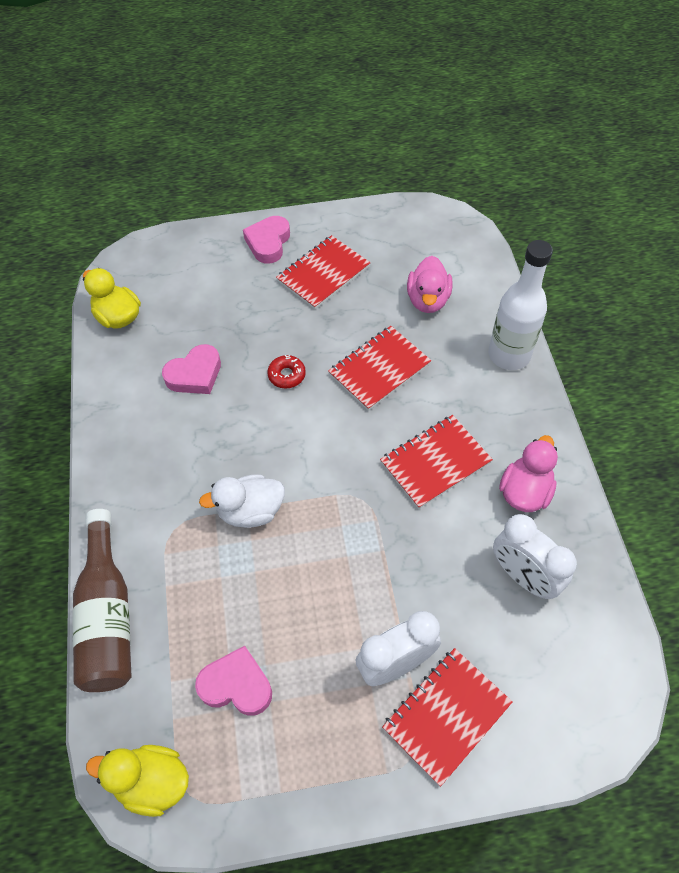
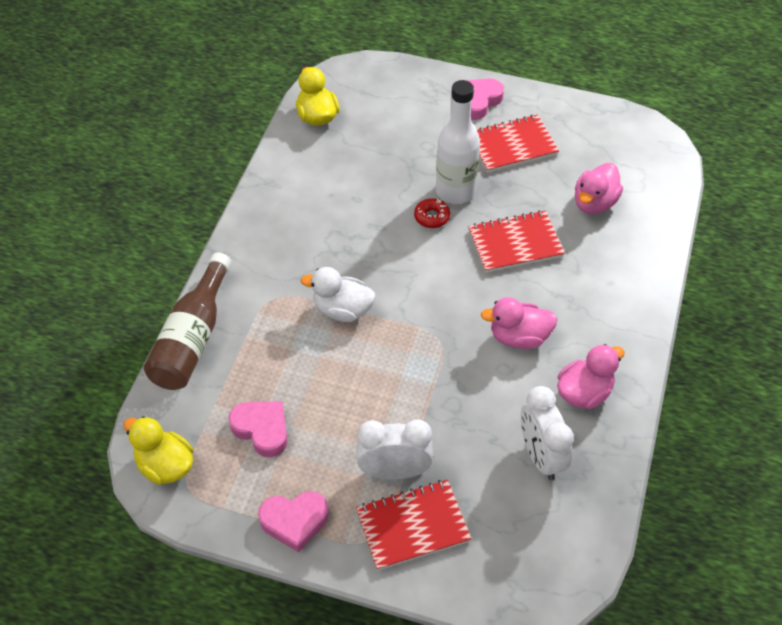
camera: 25 degrees right, 5 degrees down
pink heart [162,344,221,394] -> pink heart moved to [258,491,329,553]
red notebook [380,415,493,509] -> pink duck [481,297,558,349]
white bottle [488,240,553,370] -> white bottle moved to [436,80,480,204]

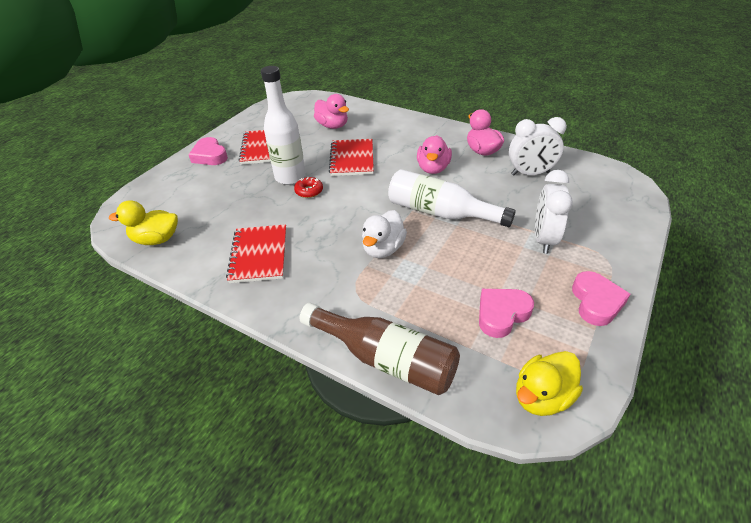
camera: 75 degrees left, 10 degrees down
red notebook [356,480,471,571] -> red notebook moved to [226,224,286,283]
none -> white bottle [388,169,516,227]

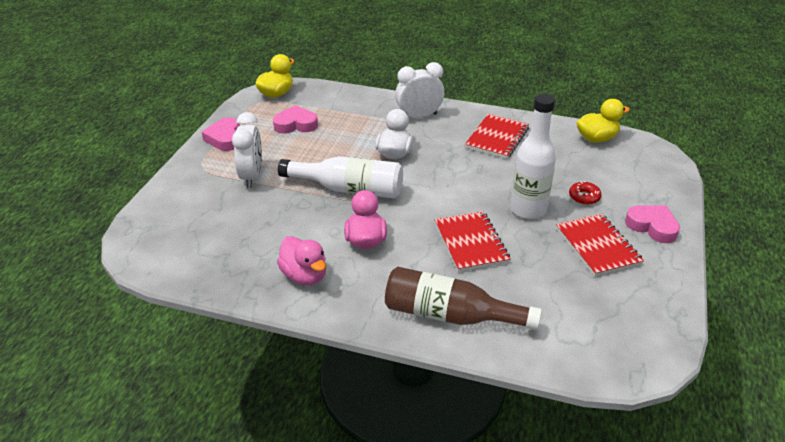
camera: 165 degrees right, 5 degrees down
red notebook [226,224,286,283] -> red notebook turned 45 degrees clockwise [465,114,529,159]
red donut [294,177,323,198] -> red donut moved to [569,181,602,205]
brown bottle [300,303,460,395] -> brown bottle moved to [385,267,542,330]
pink duck [314,94,349,129] -> none
pink heart [479,289,534,338] -> pink heart turned 135 degrees counterclockwise [273,105,318,134]
white clock [509,117,567,176] -> white clock moved to [395,62,444,118]

